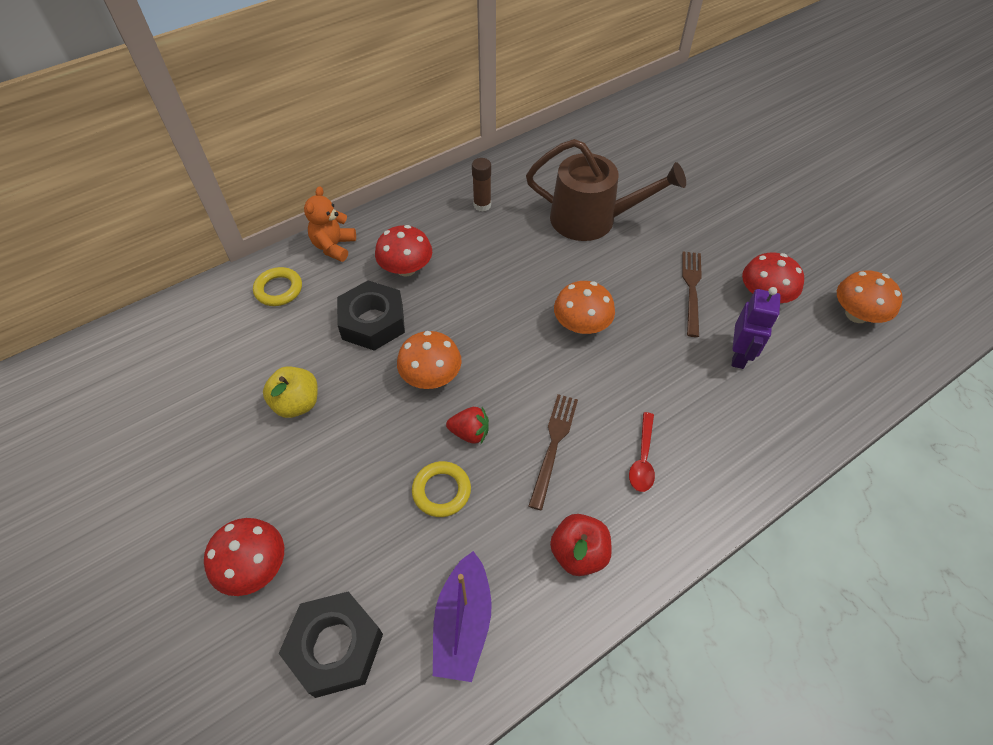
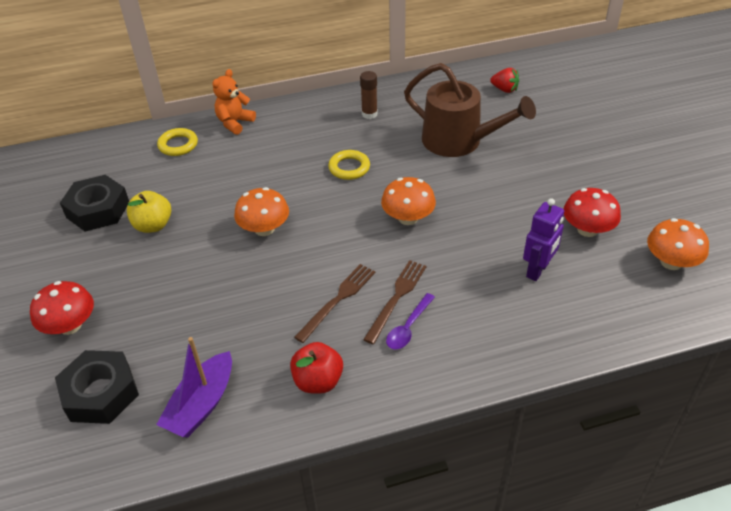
camera: 20 degrees right, 10 degrees down
black nut [337,280,405,351] -> black nut moved to [60,175,129,231]
red mushroom [375,225,432,276] -> none
yellow ring [412,461,471,517] -> yellow ring moved to [328,150,370,180]
red strawberry [446,407,489,444] -> red strawberry moved to [490,68,519,93]
red spoon [629,412,655,492] -> purple spoon [386,293,435,350]
brown fork [682,252,702,337] -> brown fork moved to [363,260,426,344]

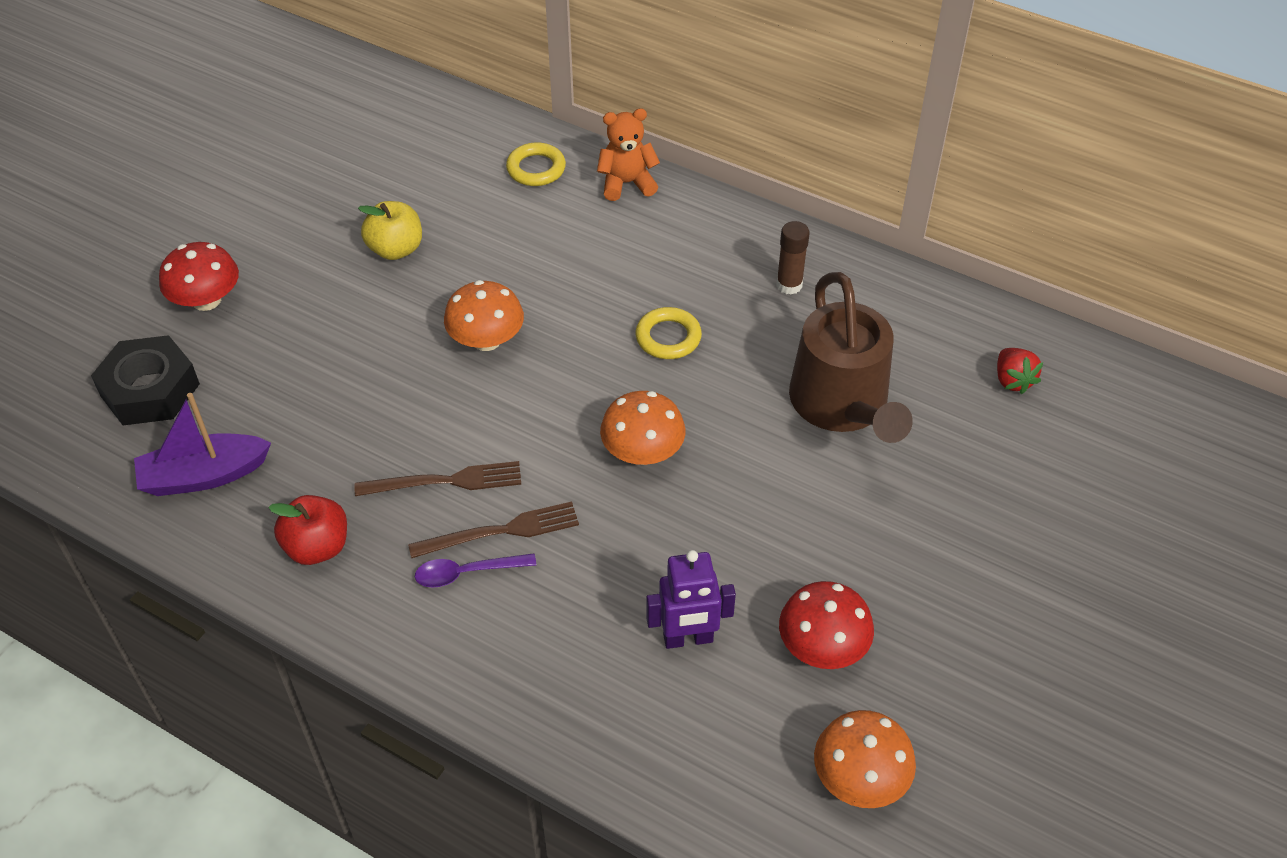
camera: 45 degrees right, 5 degrees up
black nut [60,175,129,231] -> none

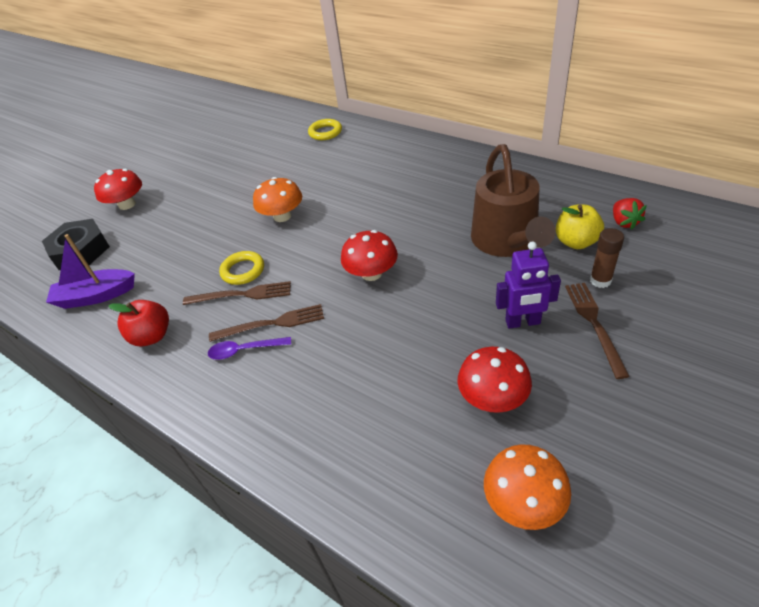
camera: 10 degrees right, 5 degrees down
yellow apple [358,201,422,260] -> yellow apple moved to [556,205,604,249]
orange teddy bear [597,108,660,201] -> none
orange mushroom [600,391,686,465] -> red mushroom [341,230,398,281]
yellow ring [635,307,702,359] -> yellow ring moved to [219,251,264,285]
purple robot [646,550,736,649] -> purple robot moved to [496,241,561,329]
brown glue stick [776,221,810,295] -> brown glue stick moved to [590,228,624,288]
none -> brown fork [565,283,630,379]

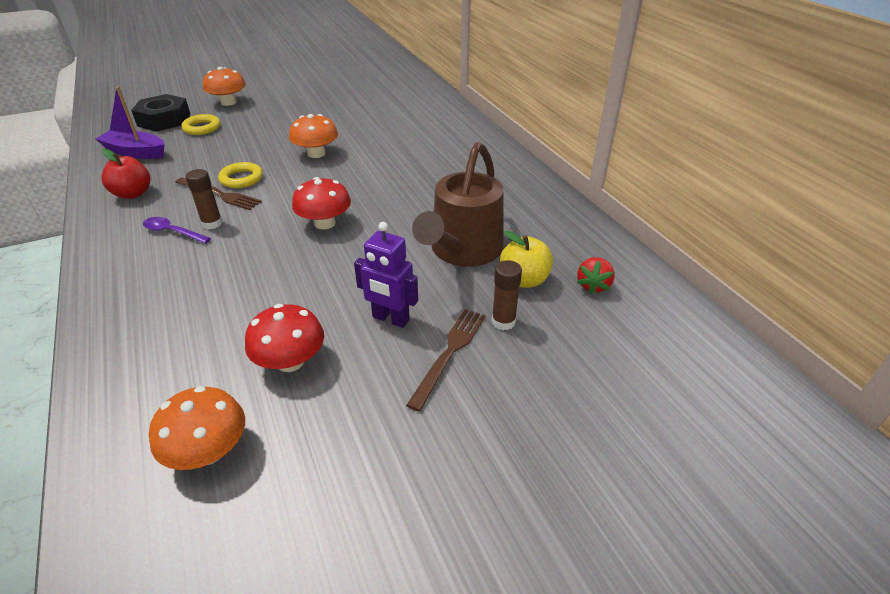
camera: 25 degrees right, 5 degrees down
red mushroom [94,169,142,210] -> orange mushroom [203,67,246,106]
brown fork [209,304,324,342] -> brown glue stick [186,169,222,229]
yellow ring [308,119,342,140] -> yellow ring moved to [181,114,220,135]

